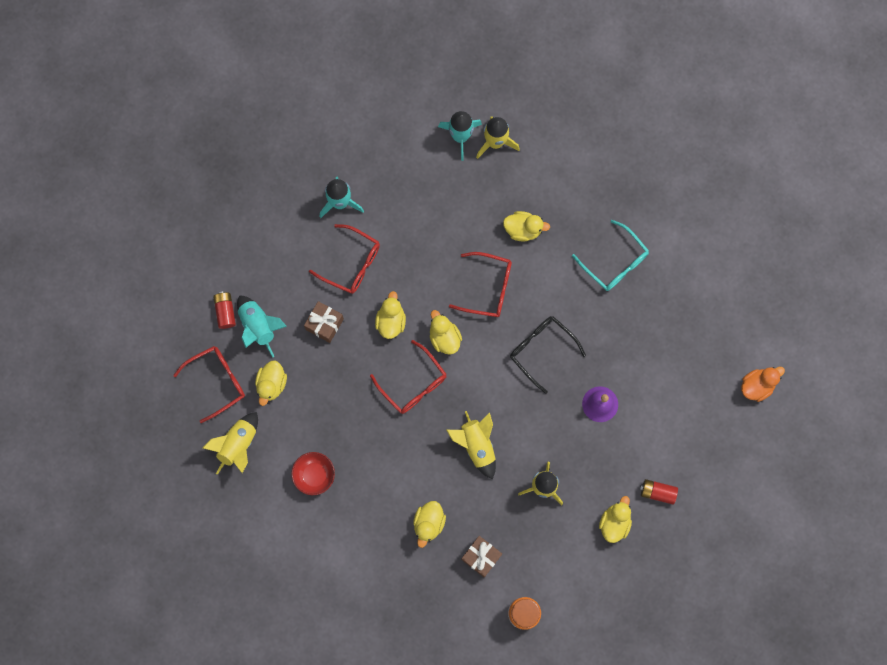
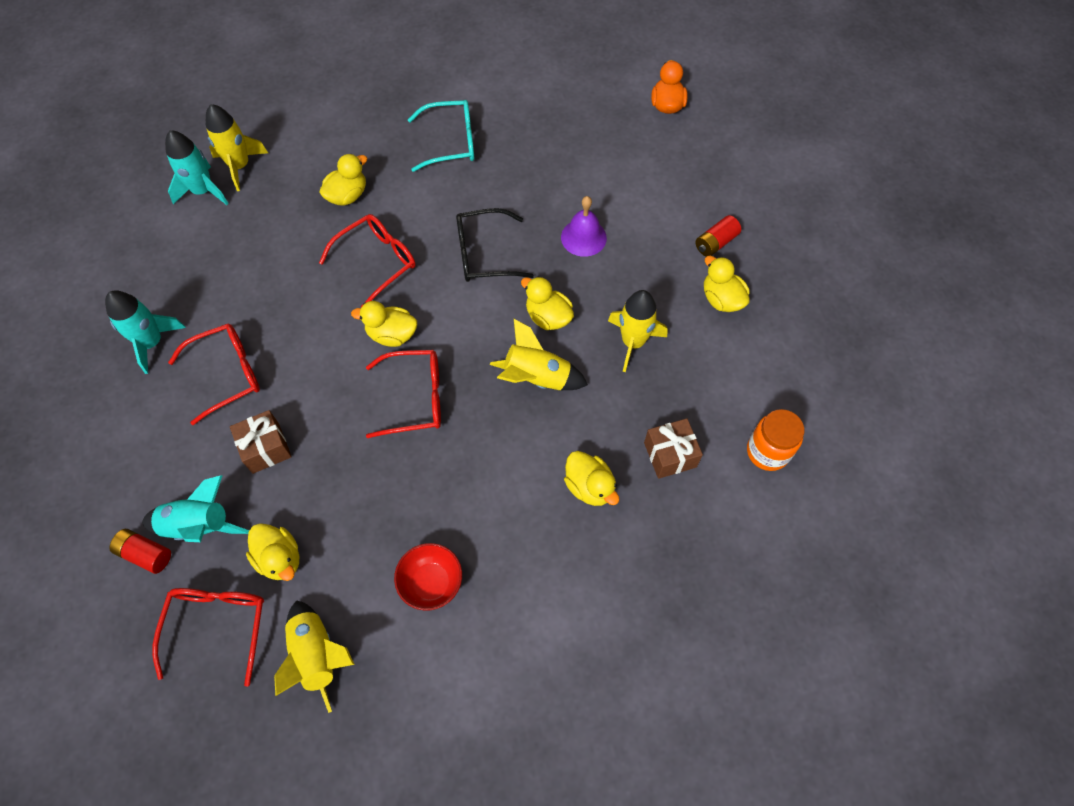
camera: 55 degrees left, 15 degrees down
yellow duck [375,291,406,339] -> yellow duck moved to [521,276,574,330]

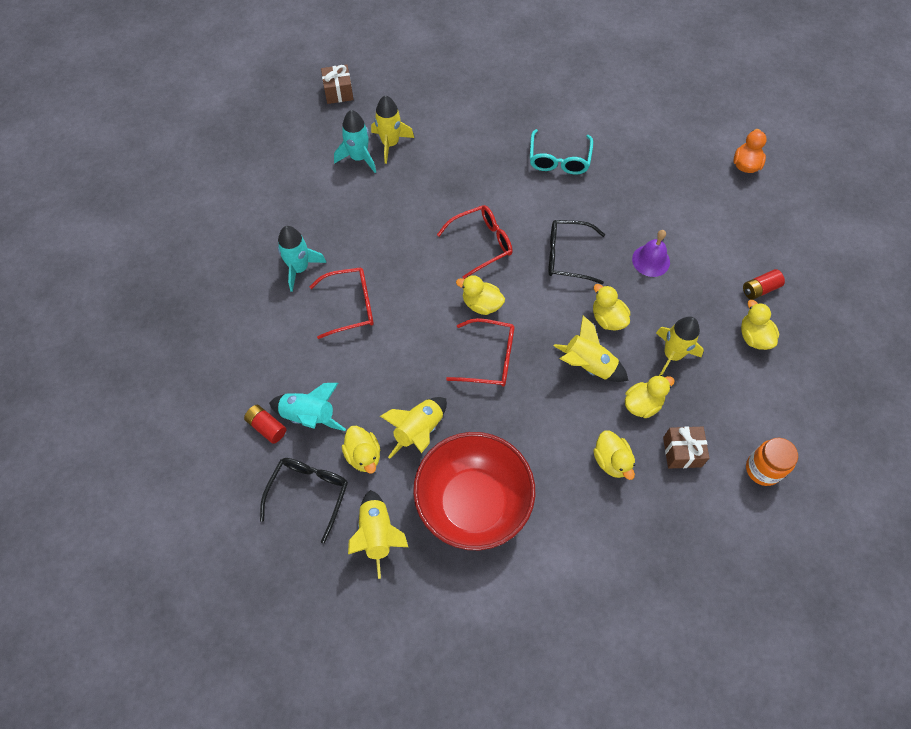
camera: 15 degrees right, 0 degrees up
red glasses [152,588,264,687] -> black glasses [260,458,348,544]
brown gift [230,410,292,474] -> brown gift moved to [321,65,354,104]
yellow duck [319,154,368,206] -> yellow duck moved to [625,375,675,418]
red bowl [394,543,462,611] -> red bowl [413,432,535,550], size x2.23
turquoise glasses [408,100,474,172] -> turquoise glasses turned 90 degrees clockwise [530,129,593,174]
none -> yellow rocket [380,397,447,459]

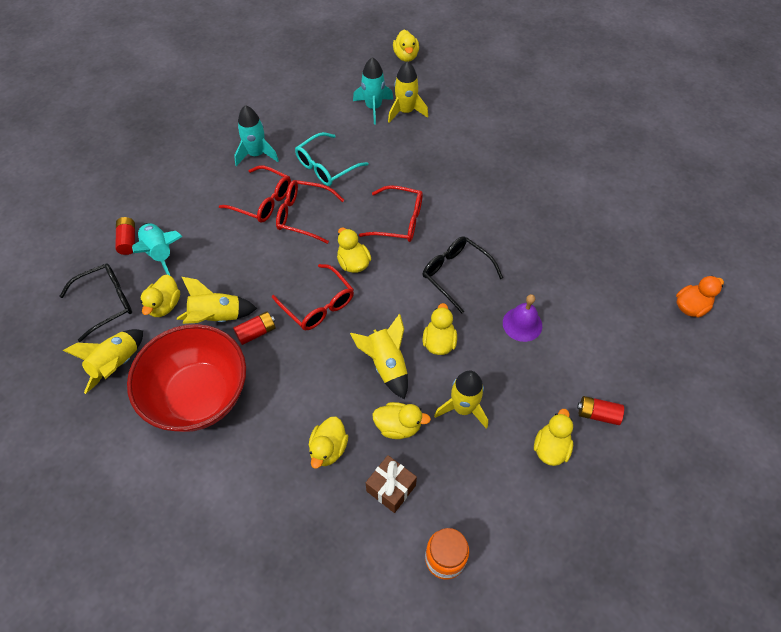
camera: 40 degrees right, 5 degrees down
brown gift [321,65,354,104] -> yellow duck [393,30,419,62]
turquoise glasses [530,129,593,174] -> turquoise glasses moved to [295,132,368,186]
none -> red battery [233,311,276,345]
none -> red glasses [276,180,344,244]

